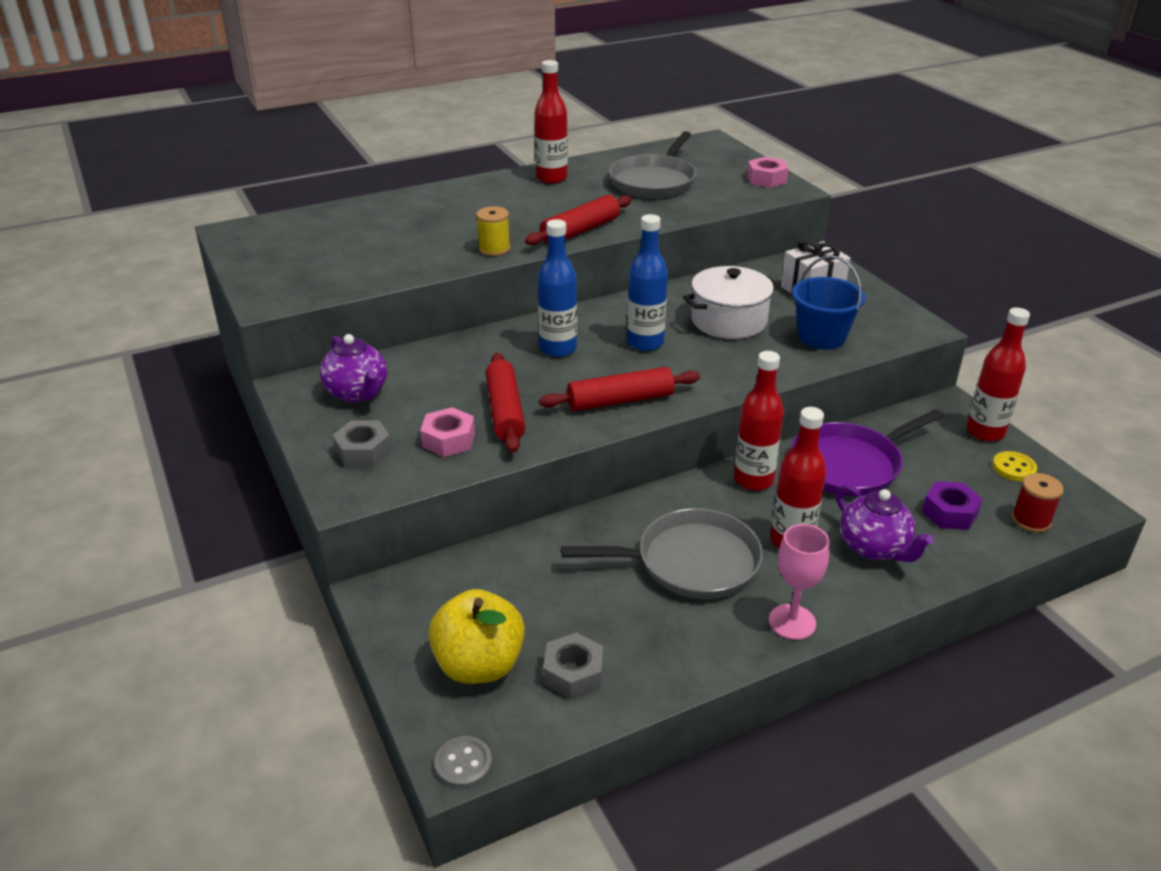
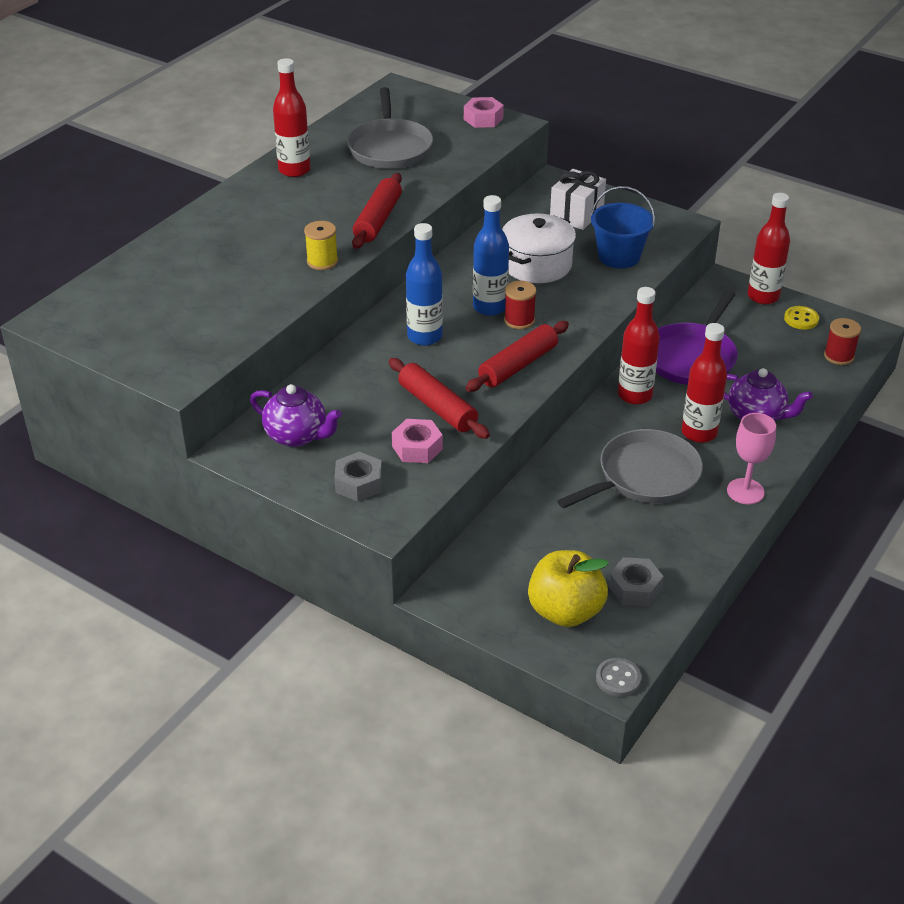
camera: 30 degrees left, 5 degrees up
purple nut [922,481,983,530] -> none
none -> red spool [504,281,536,329]

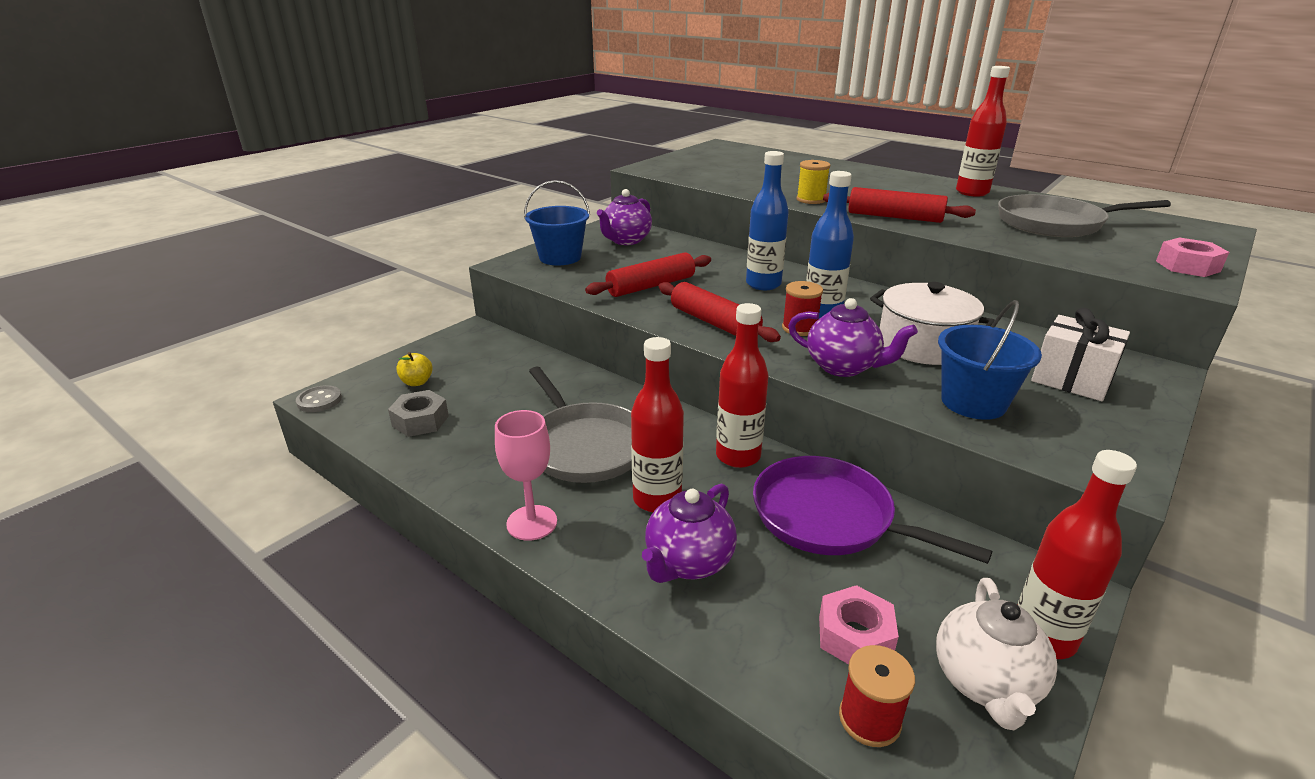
camera: 95 degrees right, 10 degrees down
grey nut [334,452,382,502] -> blue bucket [524,180,590,265]
pink nut [392,419,443,463] -> pink nut moved to [819,585,899,665]
yellow apple [528,550,609,627] -> yellow apple [396,352,433,386], size x0.47
yellow button [784,306,819,330] -> white teapot [936,578,1057,730]
none -> purple teapot [788,298,918,377]

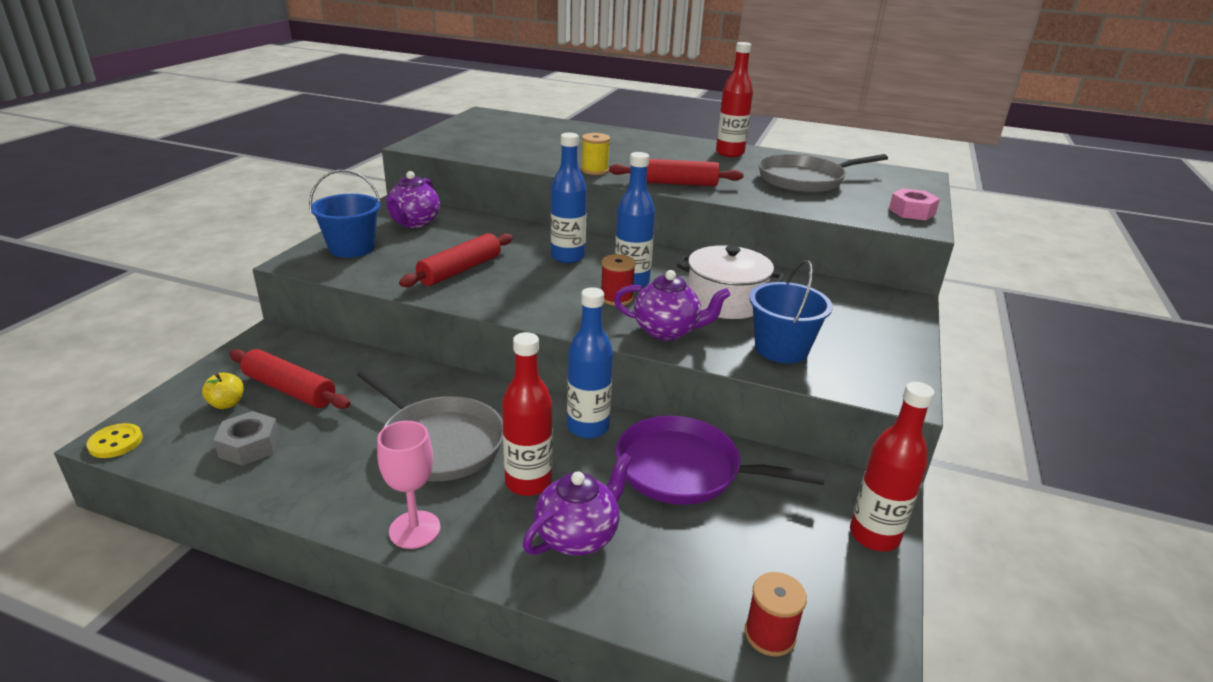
camera: 20 degrees left, 0 degrees up
grey button [296,385,342,412] -> yellow button [87,423,143,458]
purple teapot [642,483,737,583] -> purple teapot turned 150 degrees counterclockwise [523,453,633,556]
red rolling pin [659,282,781,342] -> red rolling pin moved to [229,349,350,409]
red bottle [716,303,769,468] -> blue bottle [567,287,613,439]
pink nut [819,585,899,665] -> none
white teapot [936,578,1057,730] -> none
white gift [1031,308,1130,401] -> none

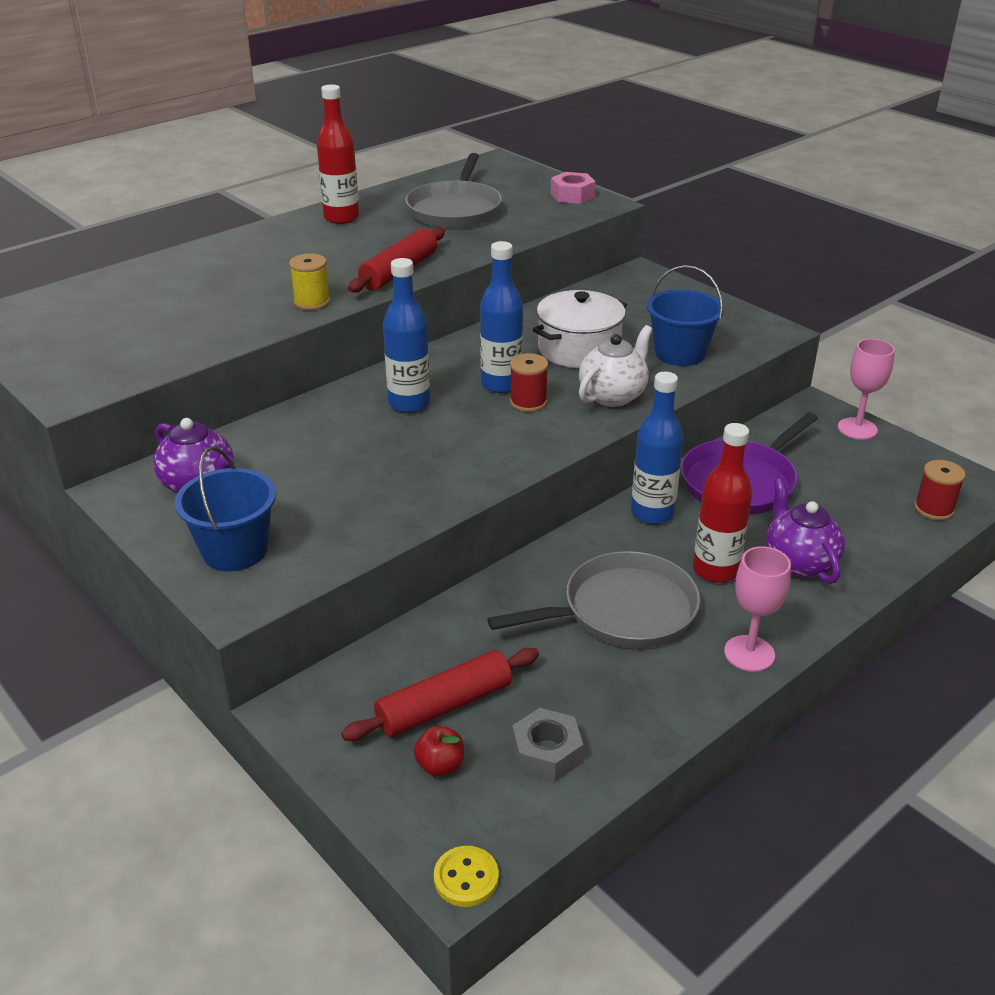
camera: 60 degrees left, 5 degrees up
yellow apple [202,373,244,409] -> red apple [414,726,464,776]
red rolling pin [399,233,513,287] -> none
purple teapot [614,270,730,341] -> white teapot [579,325,652,407]
red bottle [850,382,935,551] -> pink goblet [838,339,895,440]

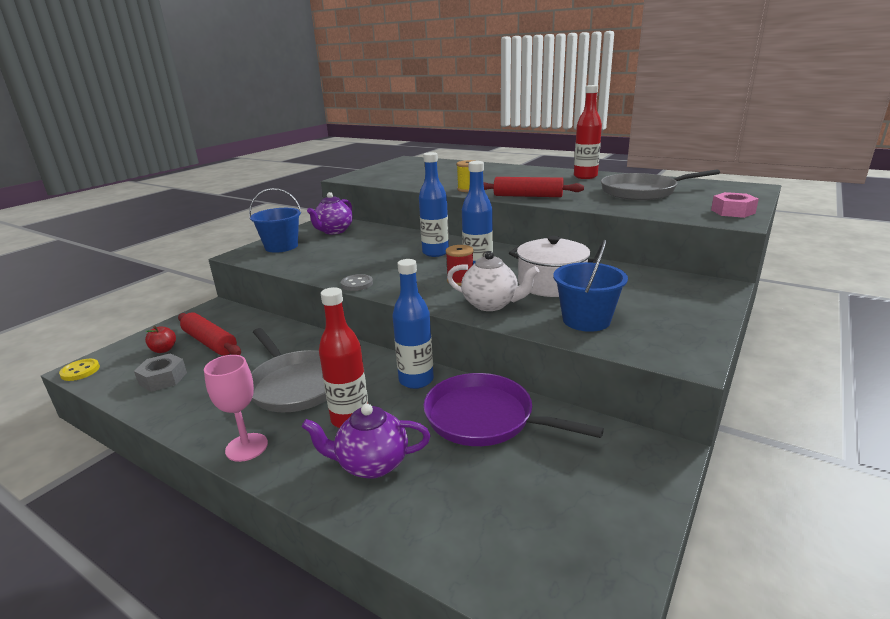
camera: 75 degrees right, 10 degrees down
purple teapot [766,478,845,584] -> purple teapot turned 150 degrees counterclockwise [302,404,430,479]
pink goblet [838,339,895,440] -> none
red spool [914,460,966,520] -> none
none -> grey button [341,274,373,291]

